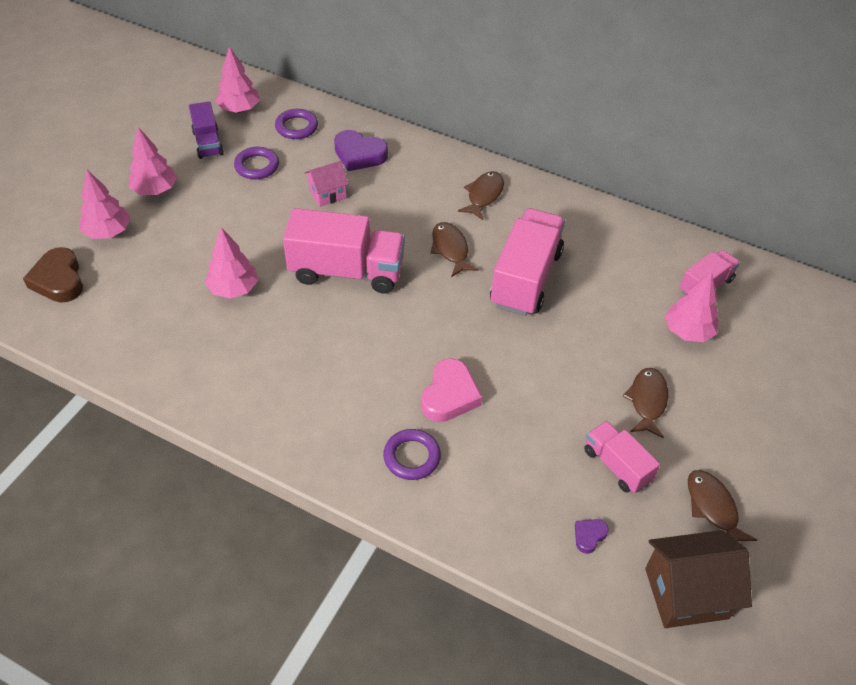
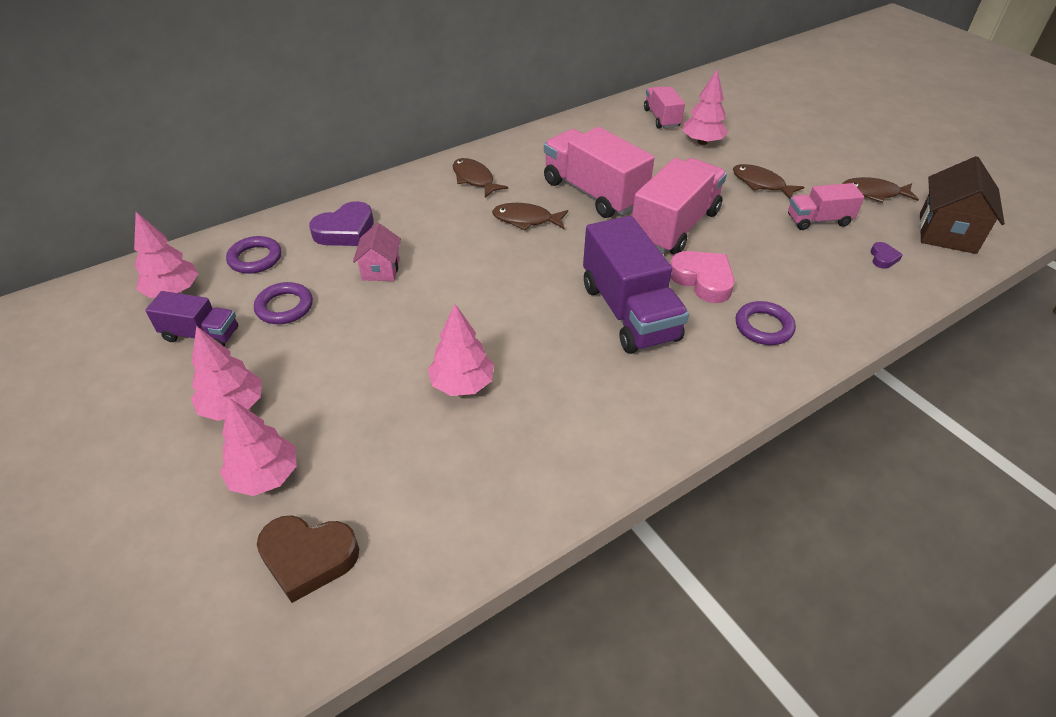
camera: 60 degrees left, 5 degrees down
pink truck [283,208,405,294] -> pink truck moved to [632,158,727,255]
purple heart [575,519,609,554] -> purple heart turned 150 degrees counterclockwise [871,242,903,269]
none -> purple truck [583,216,689,354]

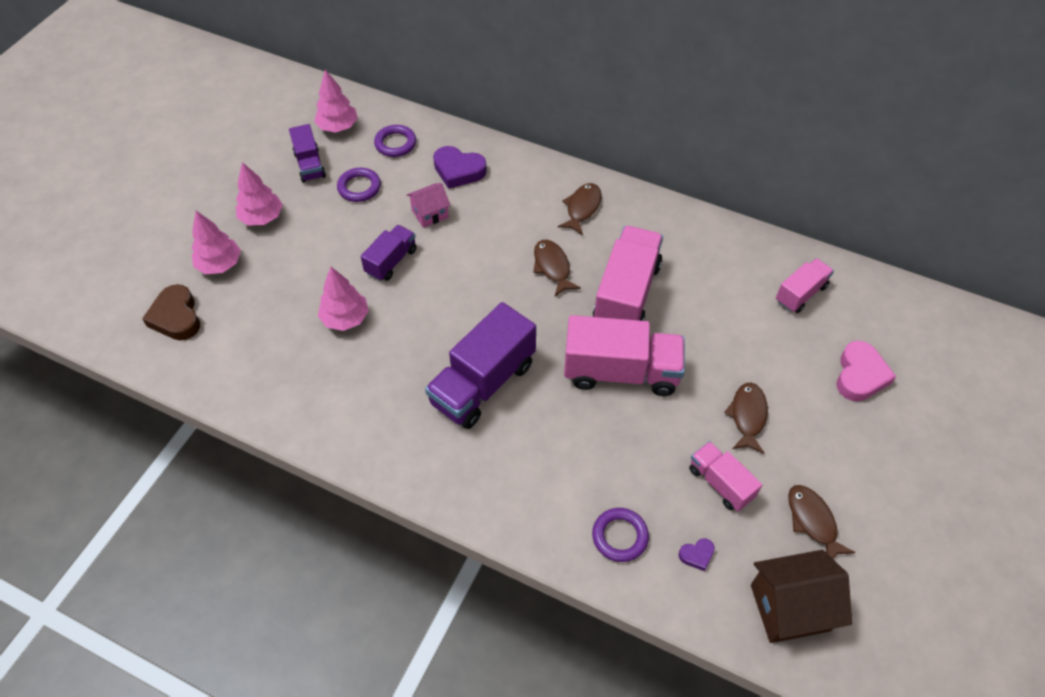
camera: 60 degrees right, 10 degrees up
pink heart [670,251,735,303] -> pink heart moved to [836,341,896,402]
pink tree [682,69,728,145] -> none
purple ring [736,301,796,345] -> purple ring moved to [592,508,649,562]
none -> purple truck [360,225,417,281]

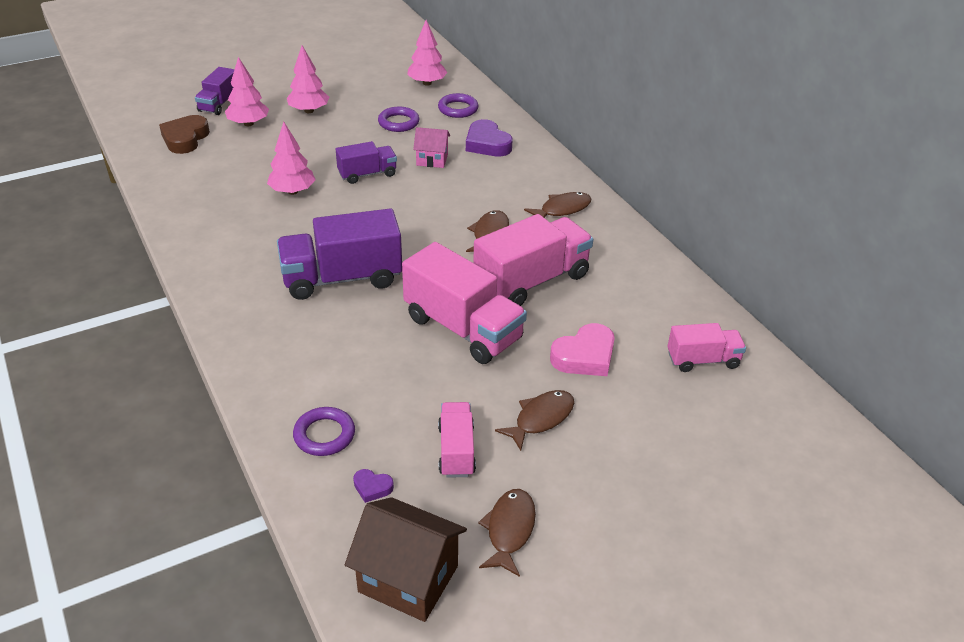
camera: 35 degrees right, 15 degrees down
purple truck [289,124,326,183] -> purple truck moved to [195,67,235,115]
pink heart [836,341,896,402] -> pink heart moved to [550,323,615,376]

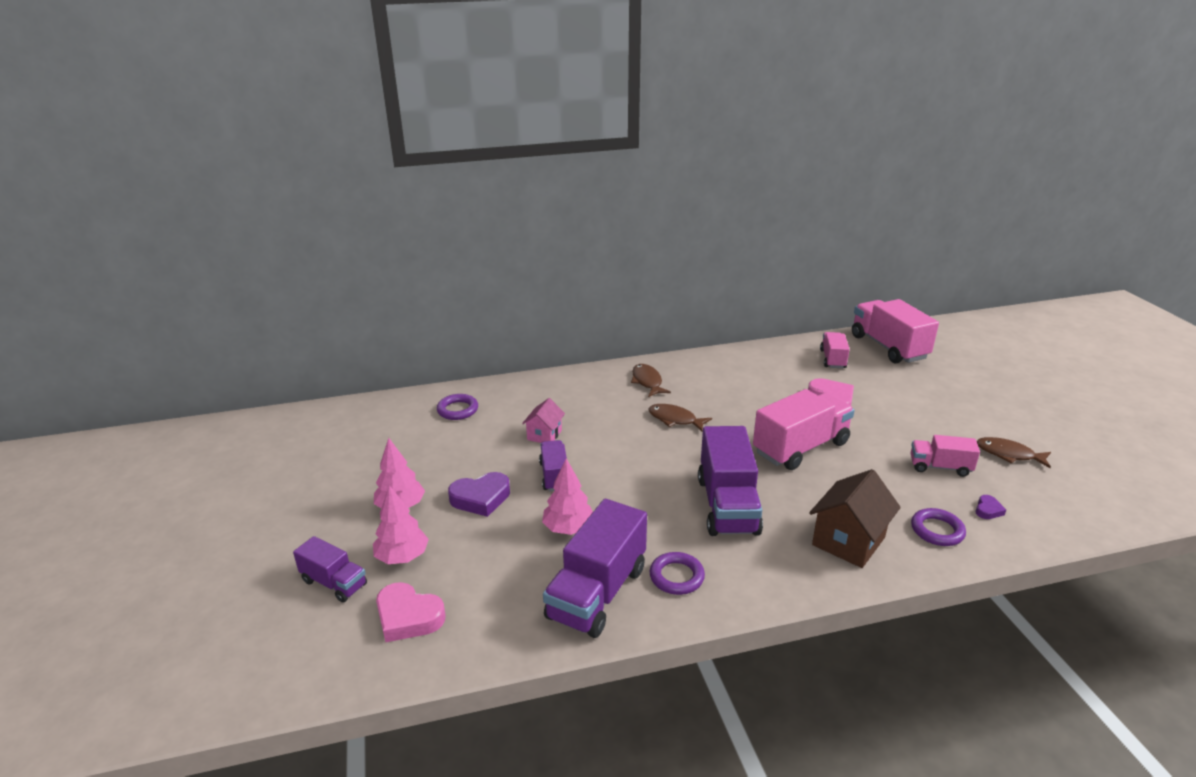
camera: 75 degrees left, 10 degrees down
brown heart [159,115,210,154] -> pink heart [376,582,446,642]
brown house [345,497,467,622] -> brown house moved to [809,469,901,568]
purple ring [378,107,419,132] -> purple ring moved to [650,552,705,595]
pink tree [407,20,448,86] -> none
purple heart [466,119,513,157] -> purple heart moved to [448,472,510,517]
pink truck [473,214,593,306] -> pink truck moved to [852,299,939,364]
brown fish [495,390,574,451] -> none
none -> purple truck [543,499,647,638]

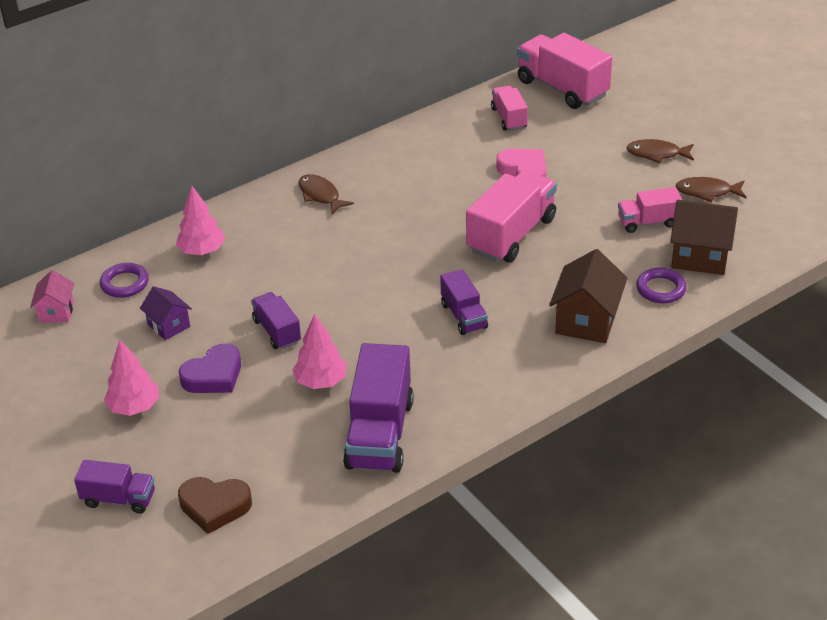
camera: 20 degrees left, 10 degrees up
pink tree [373,485,429,564] -> pink tree moved to [176,186,225,255]
pink heart [376,582,446,642] -> brown heart [178,477,252,534]
pink house [522,398,565,443] -> pink house moved to [30,270,74,323]
brown fish [648,404,712,431] -> brown fish moved to [626,139,694,163]
purple ring [650,552,705,595] -> none
purple truck [698,426,763,536] -> purple truck [440,269,488,335], size x0.56
purple heart [976,495,1006,519] -> brown house [670,200,738,275]
none -> purple house [140,286,192,340]

